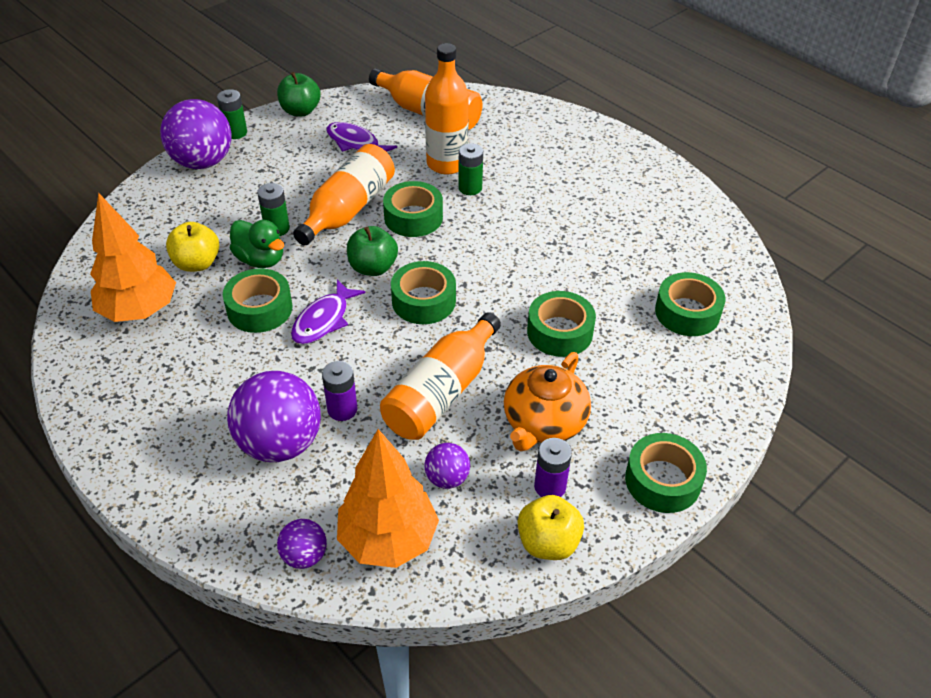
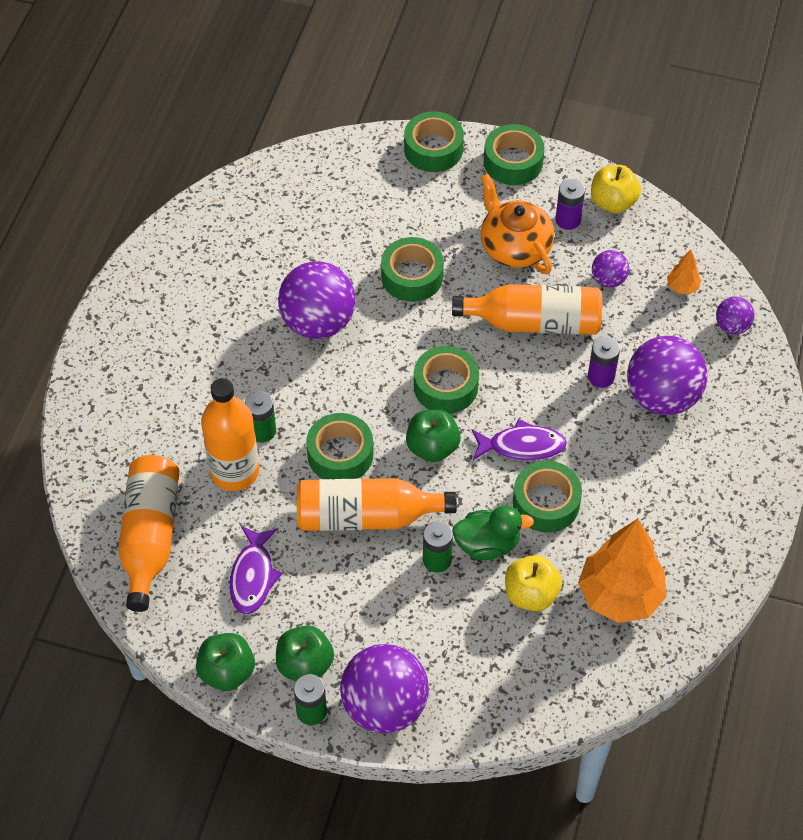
camera: 120 degrees left, 10 degrees up
green duck [230,220,284,268] -> green duck turned 75 degrees clockwise [452,505,534,560]
orange tree [337,429,439,568] -> orange tree [667,250,701,295], size x0.44
orange teapot [504,352,591,451] -> orange teapot turned 120 degrees counterclockwise [481,174,555,275]
green tape [655,272,725,336] -> green tape moved to [404,111,464,172]
none -> green apple [276,625,334,681]
none -> purple ball [278,261,356,339]

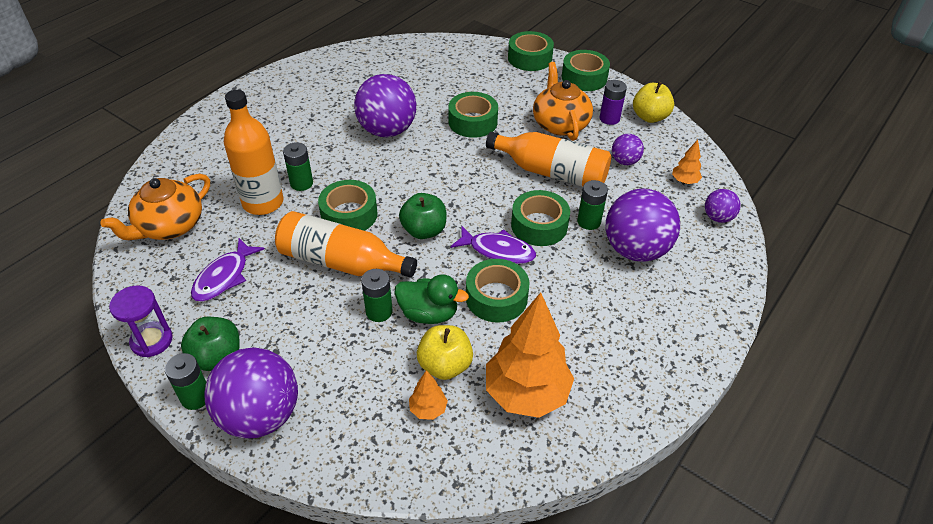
camera: 20 degrees right, 10 degrees down
orange bottle [118,455,180,612] -> orange teapot [101,174,210,240]
green apple [196,633,255,691] -> purple hourglass [109,285,172,357]
green tape [414,346,479,414] -> green tape moved to [511,190,570,246]
purple battery [588,337,620,388] -> green battery [577,180,608,230]
none -> orange tree [409,370,448,420]

